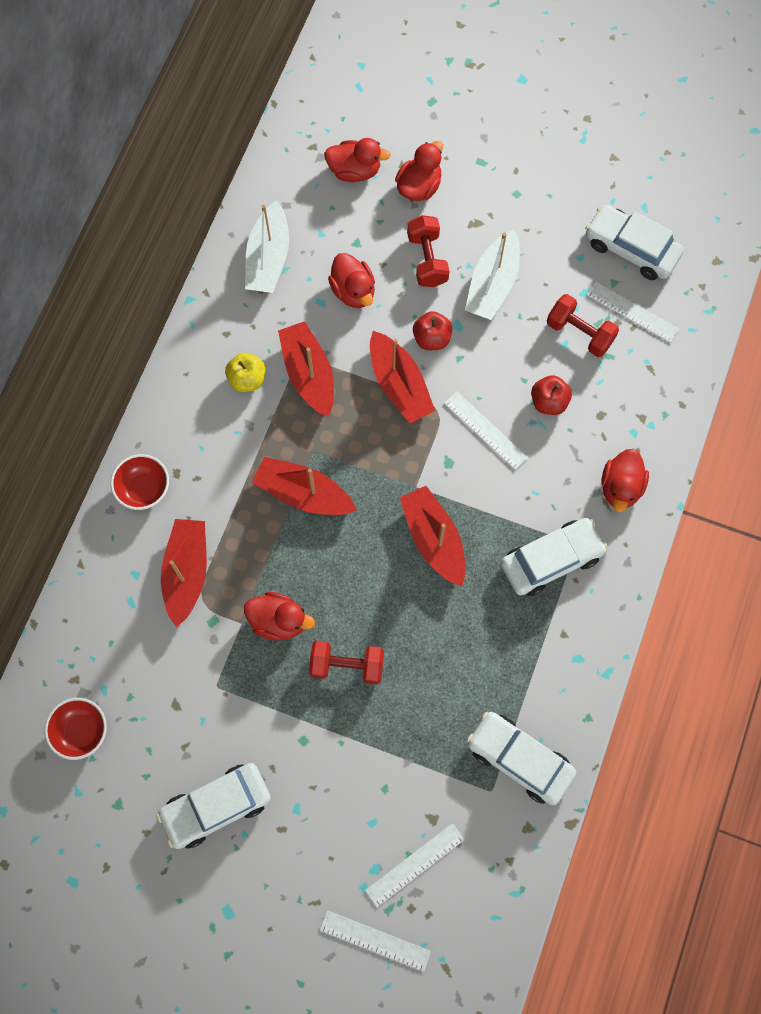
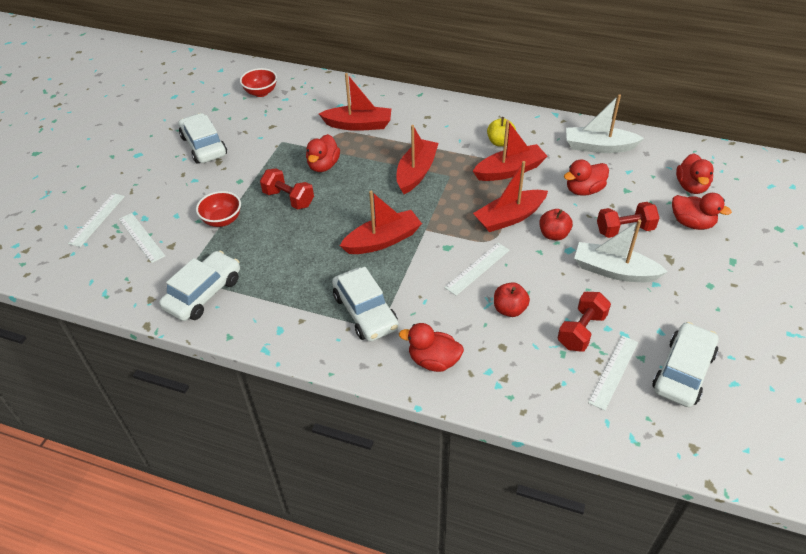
camera: 90 degrees right, 25 degrees down
red bowl [111,454,169,510] -> red bowl moved to [196,191,241,227]
red dumbbell [309,641,384,684] -> red dumbbell turned 60 degrees counterclockwise [260,168,314,209]

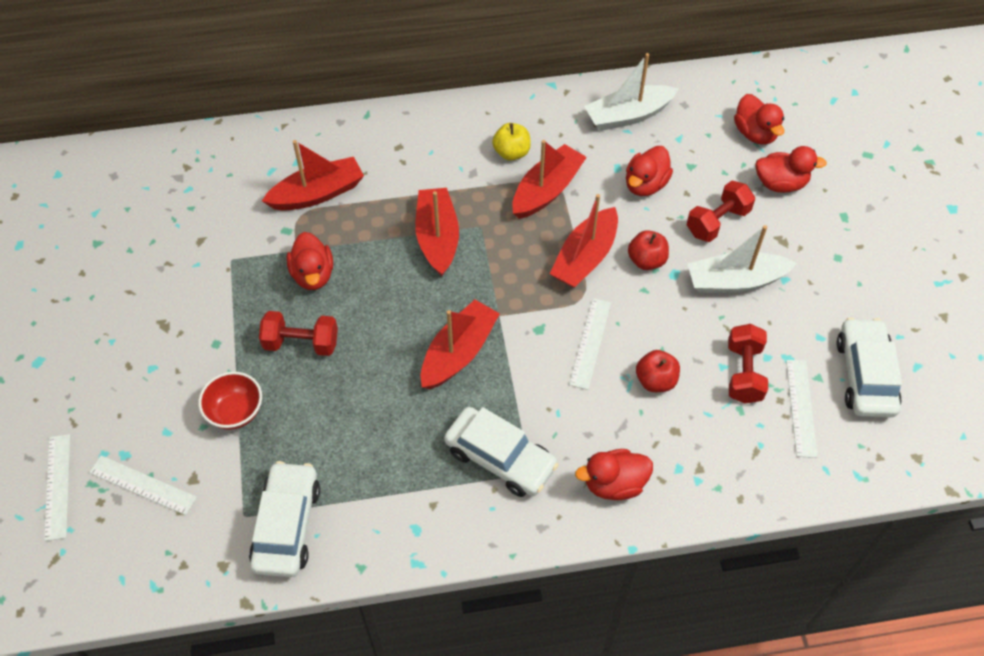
camera: 30 degrees left, 10 degrees up
white car [179,113,227,164] -> none
red bowl [240,68,277,97] -> none

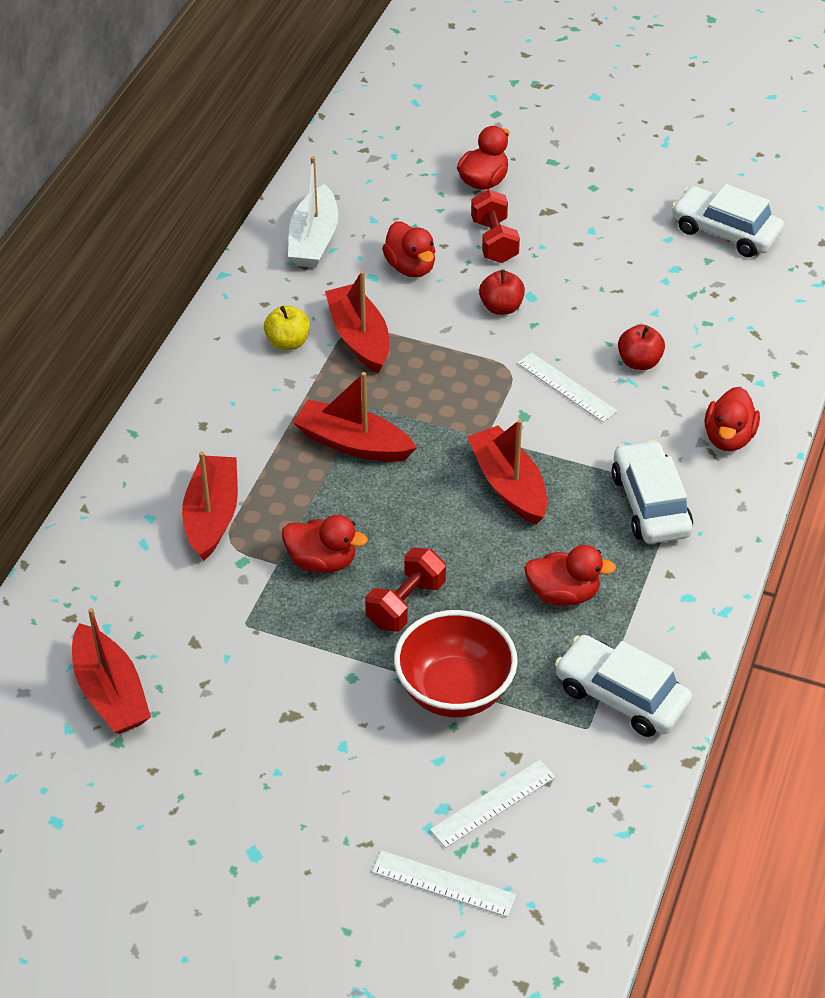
camera: 60 degrees left, 10 degrees down
red bowl [198,371,262,430] -> red bowl [394,610,518,717], size x1.59
white car [444,407,559,497] -> white car turned 75 degrees counterclockwise [612,440,693,544]
red boat [550,194,618,288] -> red boat moved to [72,608,151,734]
white boat [688,225,797,293] -> none
red dumbbell [728,324,768,404] -> none
red duck [734,94,784,145] -> red duck moved to [524,545,616,606]
white ruler [786,360,818,458] -> none

